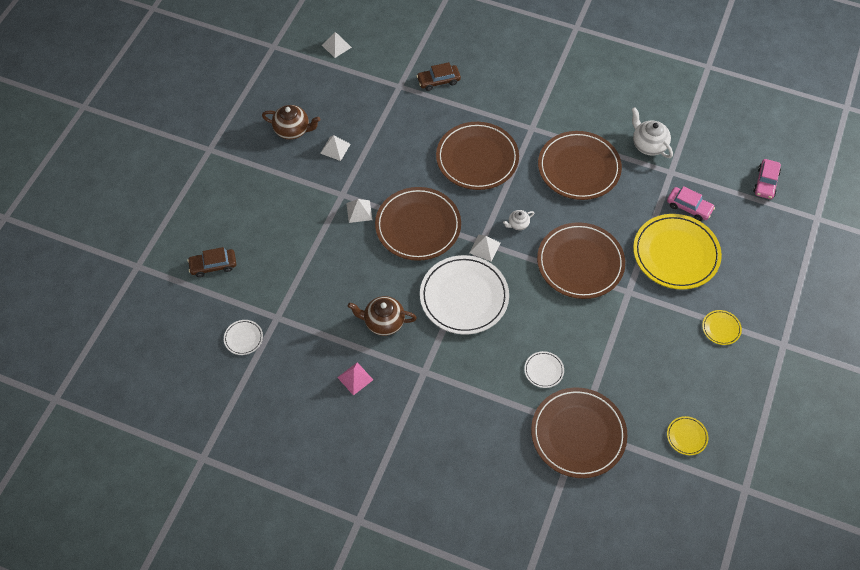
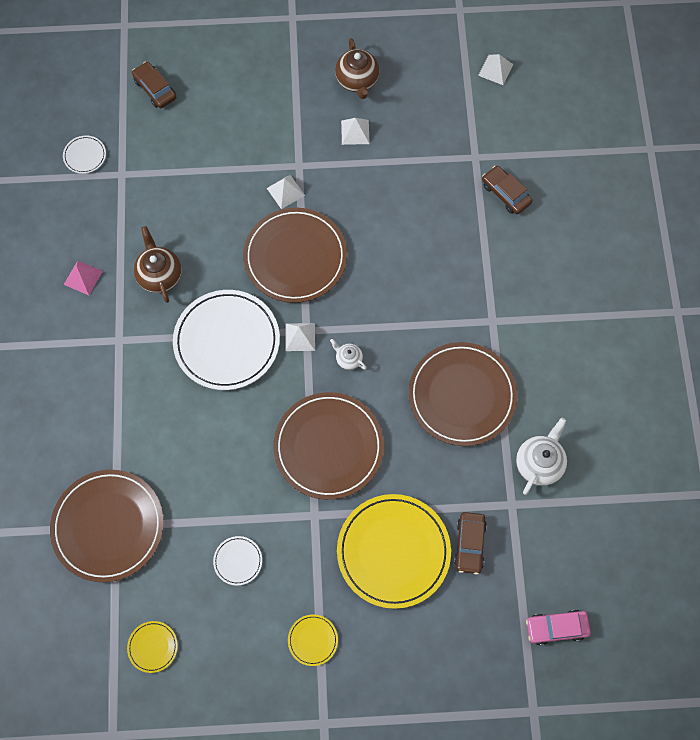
camera: 65 degrees right, 10 degrees up
brown plate [436,122,519,190] -> none
white plate [524,351,564,388] -> white plate moved to [213,536,262,586]
pink car [667,186,715,221] -> brown car [454,512,487,575]

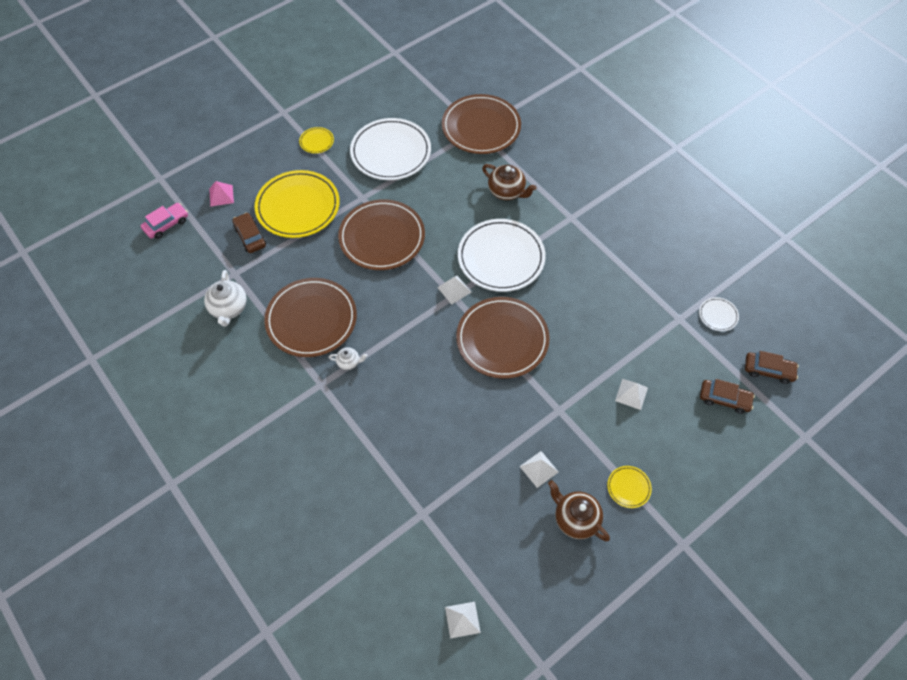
camera: 145 degrees right, 10 degrees down
pink pyramid [64,261,103,295] -> pink pyramid moved to [209,181,234,207]
yellow plate [127,621,178,673] -> yellow plate moved to [607,466,652,508]
brown teapot [134,226,182,303] -> brown teapot moved to [482,164,537,200]
white plate [213,536,262,586] -> white plate [350,118,431,180], size x2.32
white pyramid [267,175,305,209] -> white pyramid moved to [615,379,648,410]
white teapot [330,339,367,370] -> white teapot moved to [328,347,367,370]
brown car [482,166,532,214] -> brown car moved to [745,351,799,384]

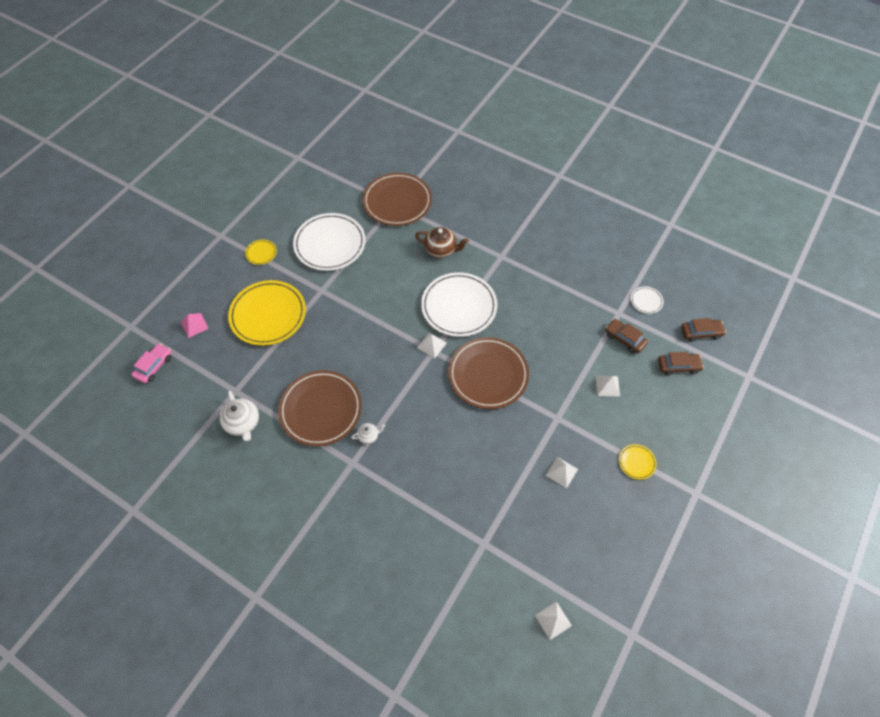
camera: 20 degrees left, 0 degrees up
brown car [232,213,266,253] -> brown car moved to [605,319,648,353]
brown plate [338,199,425,270] -> none
brown teapot [548,480,610,541] -> none

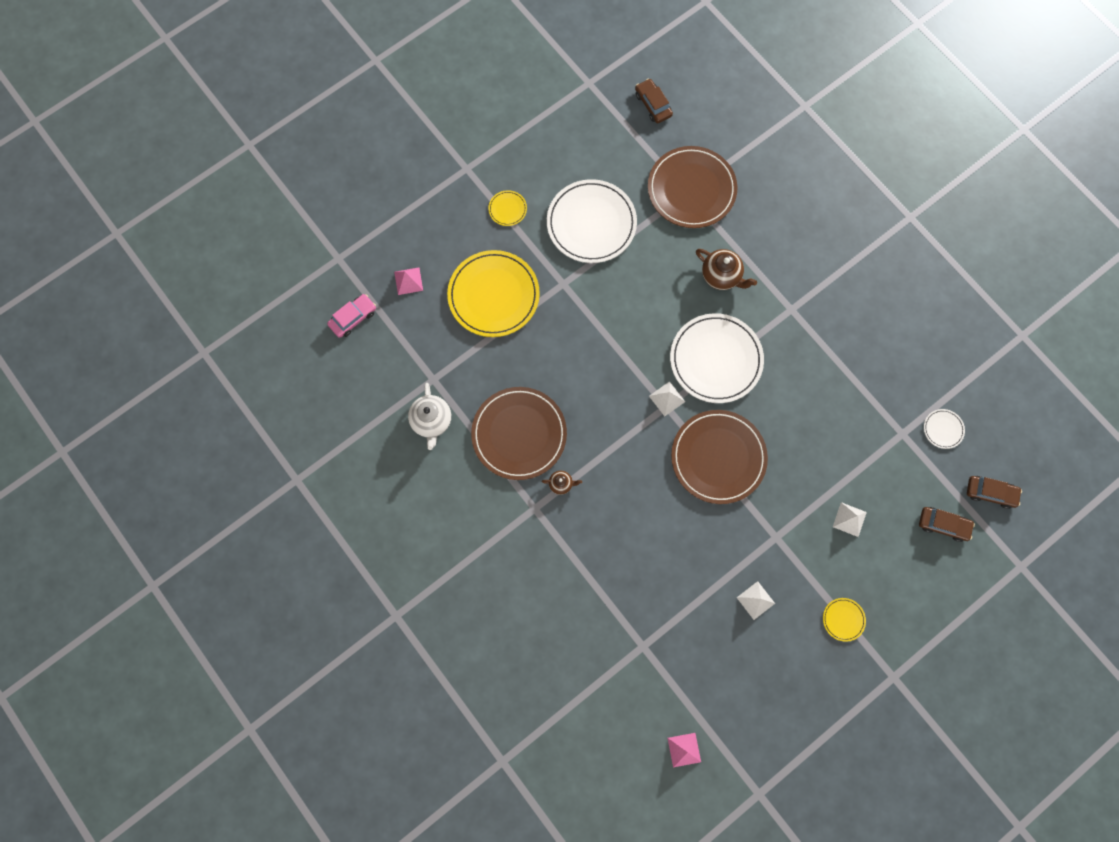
camera: 20 degrees right, 15 degrees up
white teapot [351,423,385,444] -> brown teapot [541,471,582,495]
white pyramid [535,602,572,640] -> pink pyramid [668,733,701,767]
brown car [605,319,648,353] -> brown car moved to [635,79,673,123]

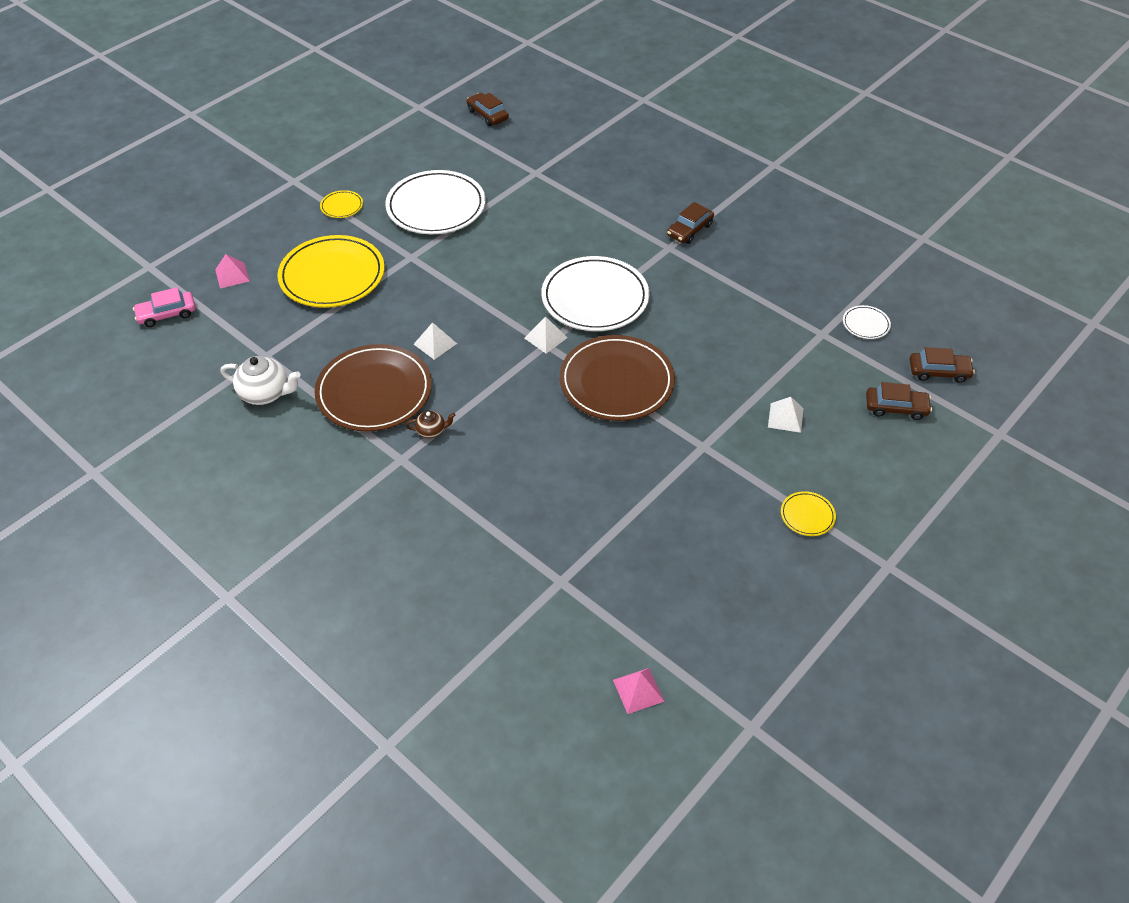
camera: 10 degrees left, 25 degrees down
pink car [327,294,376,338] -> pink car turned 150 degrees counterclockwise [133,287,196,327]
white teapot [408,383,451,450] -> white teapot turned 60 degrees counterclockwise [221,356,301,405]
brown plate [648,146,737,228] -> none
brown teapot [696,249,757,290] -> none
white pyramid [737,581,775,620] -> white pyramid moved to [414,322,457,360]
none -> brown car [667,202,714,244]

